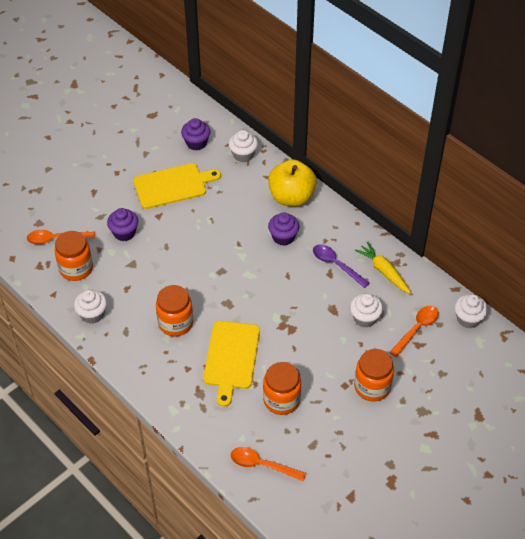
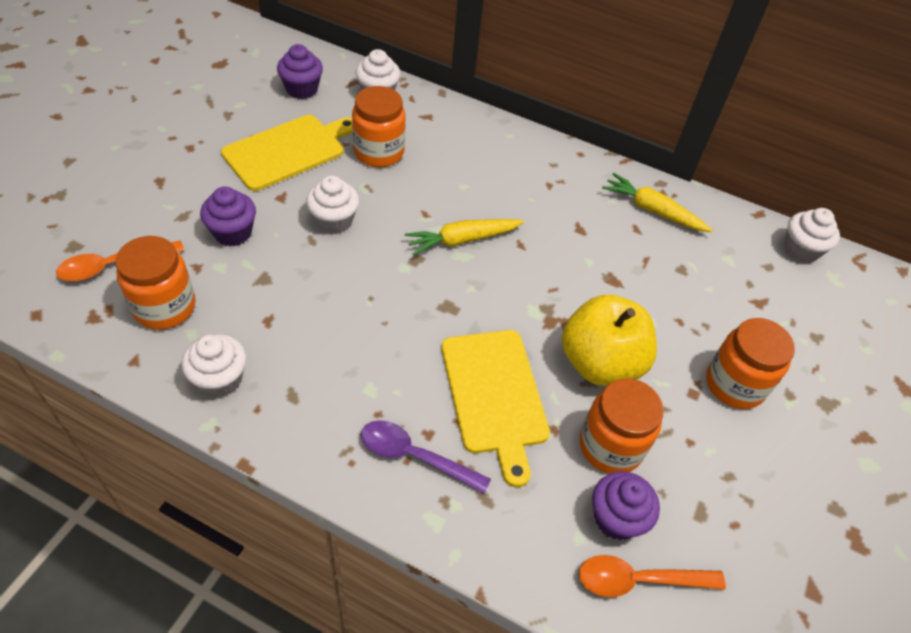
camera: 25 degrees left, 0 degrees up
orange jar [156,285,193,336] -> orange jar moved to [352,86,406,167]
yellow apple [268,159,317,206] -> yellow apple moved to [562,295,657,386]
purple cupcake [268,213,299,246] -> purple cupcake moved to [592,471,660,540]
purple spoon [313,244,369,288] -> purple spoon moved to [361,420,491,494]
white cupcake [350,293,383,327] -> white cupcake moved to [306,176,359,234]
orange spoon [389,306,439,357] -> none
none -> yellow carrot [405,219,524,256]

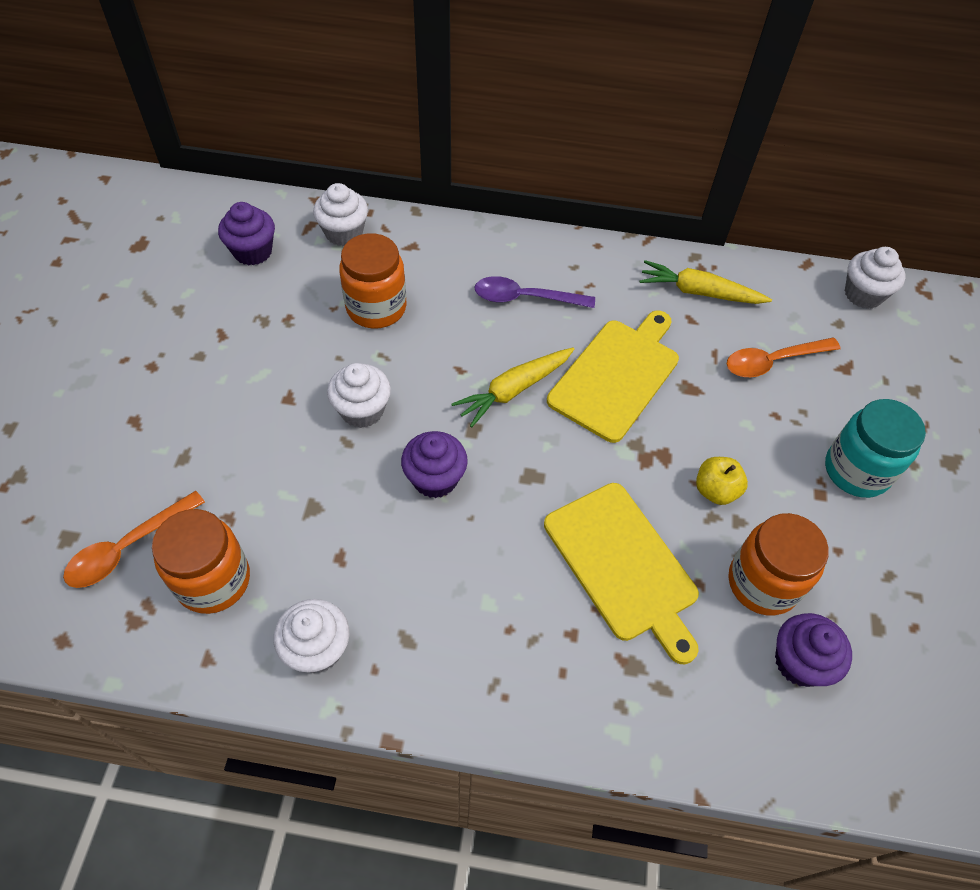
camera: 15 degrees left, 5 degrees up
purple cupcake [200,187,256,246] -> purple cupcake moved to [401,431,468,498]
yellow cutting board [221,115,352,191] -> yellow cutting board moved to [547,310,679,443]
purple spoon [361,420,491,494] -> purple spoon moved to [475,276,595,308]
yellow apple [562,295,657,386] -> yellow apple [696,457,748,505], size x0.48
orange spoon [579,555,726,597] -> orange spoon moved to [727,338,841,377]
orange jar [706,318,795,409] -> turquoise jar [825,399,926,498]

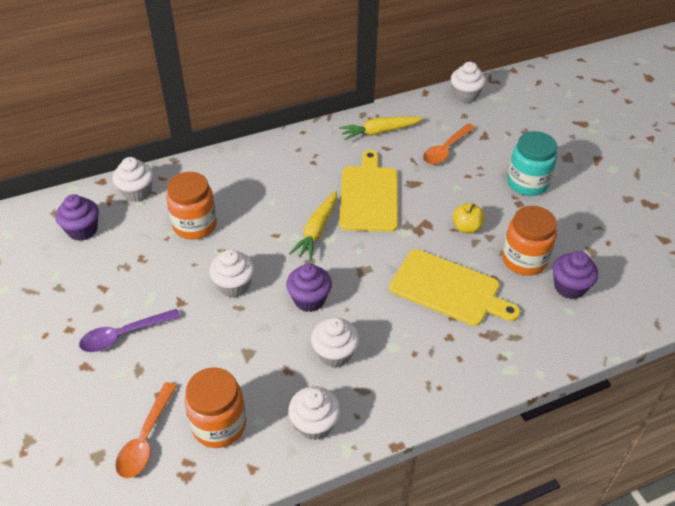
camera: 30 degrees left, 10 degrees down
purple spoon [475,276,595,308] -> purple spoon moved to [79,309,180,352]
none -> white cupcake [311,317,359,368]

